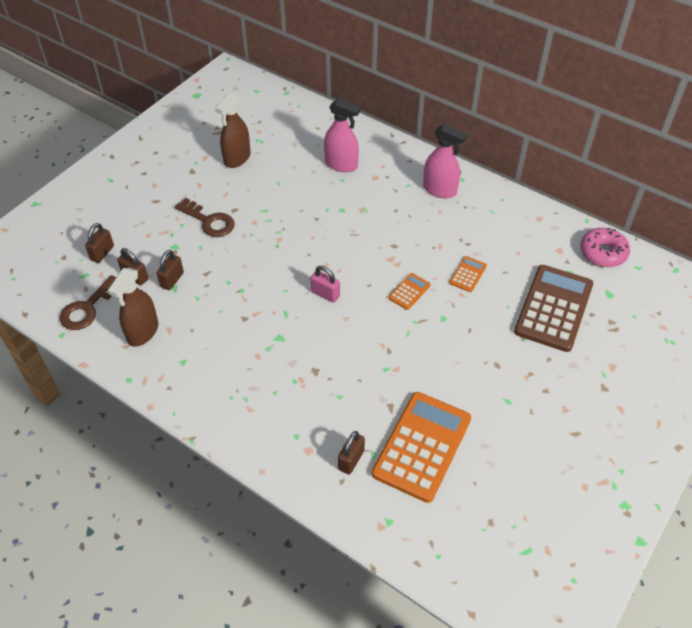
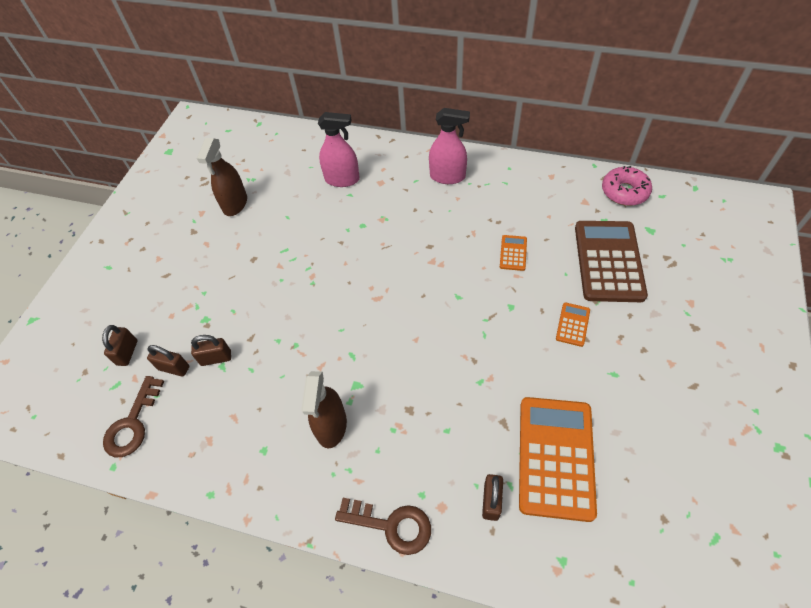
camera: 15 degrees left, 5 degrees up
brown spray bottle [108,268,158,347] -> brown spray bottle moved to [301,371,347,448]
brown padlock [156,250,184,290] -> brown padlock turned 75 degrees clockwise [191,335,231,366]
brown key [175,198,235,237] -> brown key moved to [335,498,431,555]
pink padlock [311,266,340,303] -> none
orange calculator [388,273,431,310] -> orange calculator moved to [556,302,590,347]

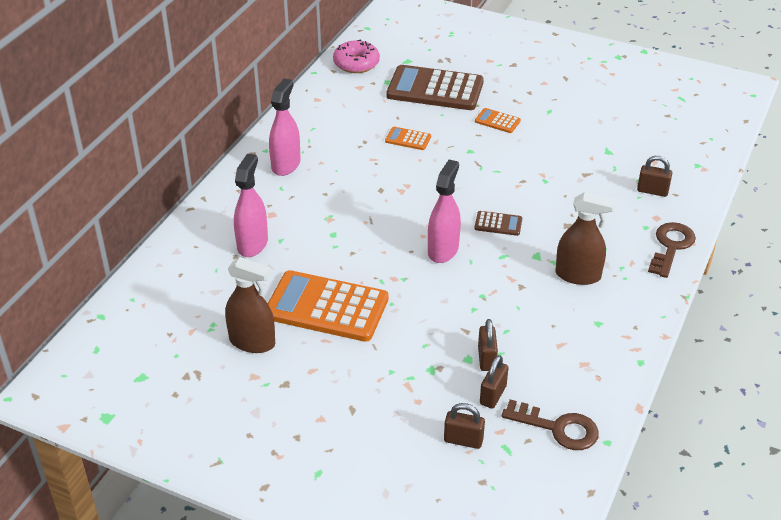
camera: 85 degrees left, 15 degrees down
orange calculator [519,397,597,522] -> orange calculator moved to [268,270,389,342]
none -> pink spray bottle [428,160,461,263]
none -> brown calculator [474,211,522,236]

